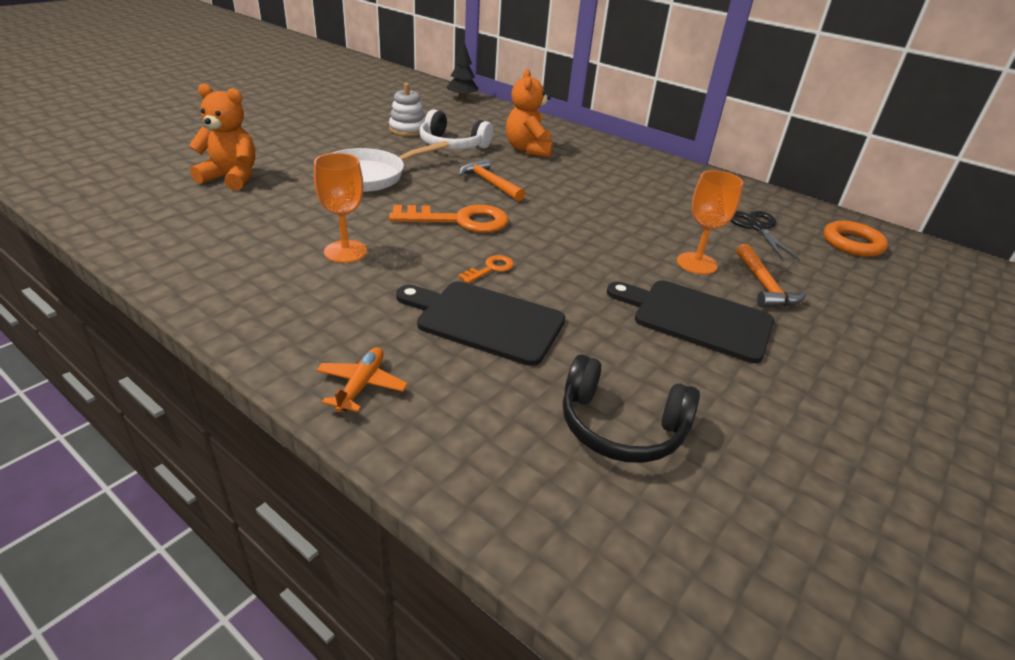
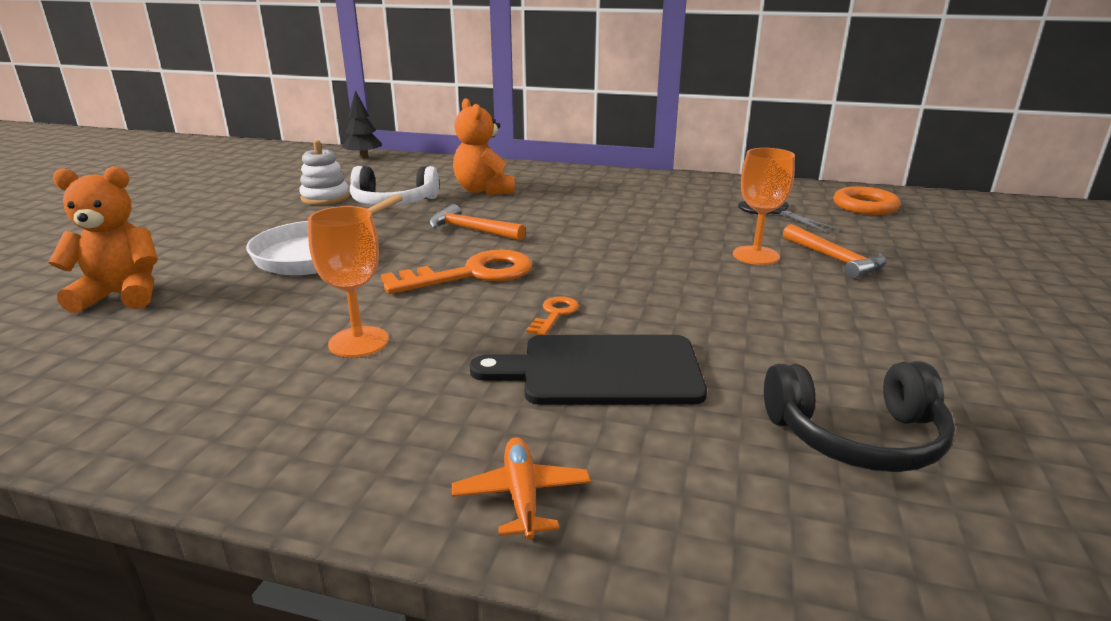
camera: 20 degrees left, 10 degrees down
black cutting board [607,280,774,363] -> none

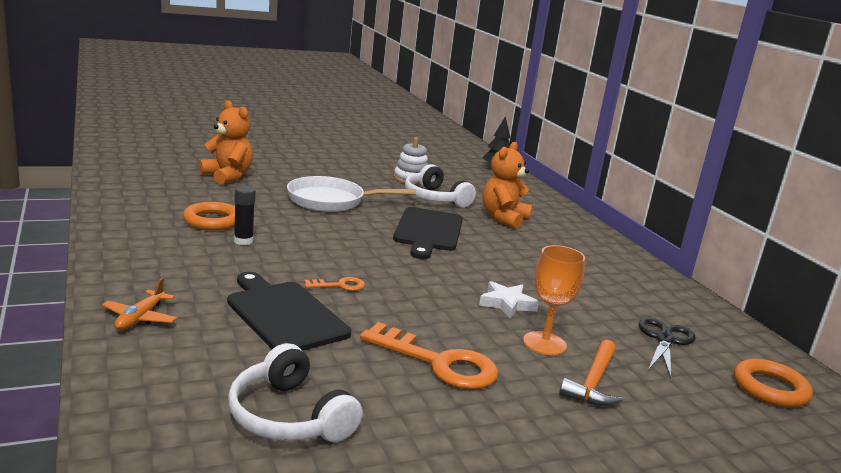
camera: 50 degrees right, 5 degrees down
orange goblet [308,206,389,357] -> black glue stick [234,186,256,245]
orange key [381,250,532,294] -> orange key moved to [360,322,498,389]
orange hammer [429,204,525,241] -> black cutting board [393,207,463,259]
orange plane [452,437,591,540] -> orange plane turned 150 degrees clockwise [102,278,177,330]
black headphones [764,361,955,472] -> white headphones [228,343,363,442]
none -> orange ring [183,202,235,231]
none -> white star [479,281,539,319]

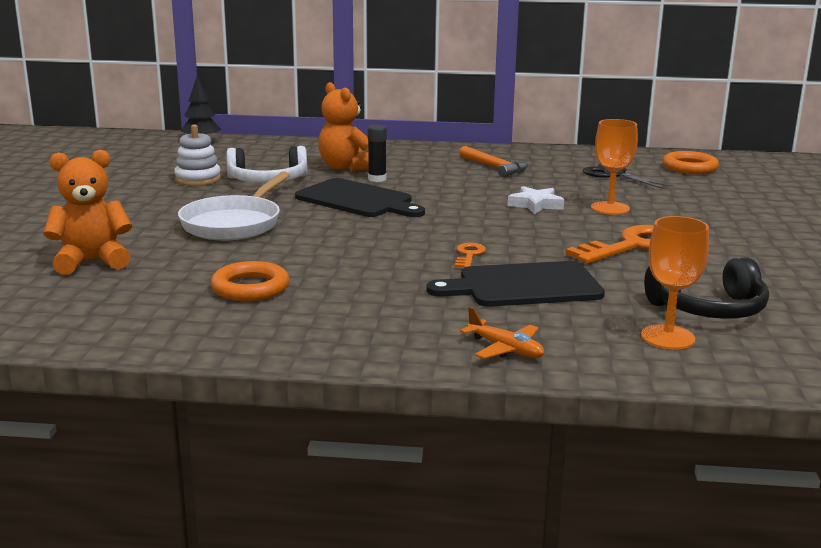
camera: 60 degrees left, 0 degrees up
white headphones [228,343,363,442] -> black headphones [644,257,769,319]
black glue stick [234,186,256,245] -> black glue stick moved to [368,125,387,182]
orange hammer [559,340,623,406] -> orange hammer moved to [459,146,528,177]
none -> orange goblet [641,216,709,350]

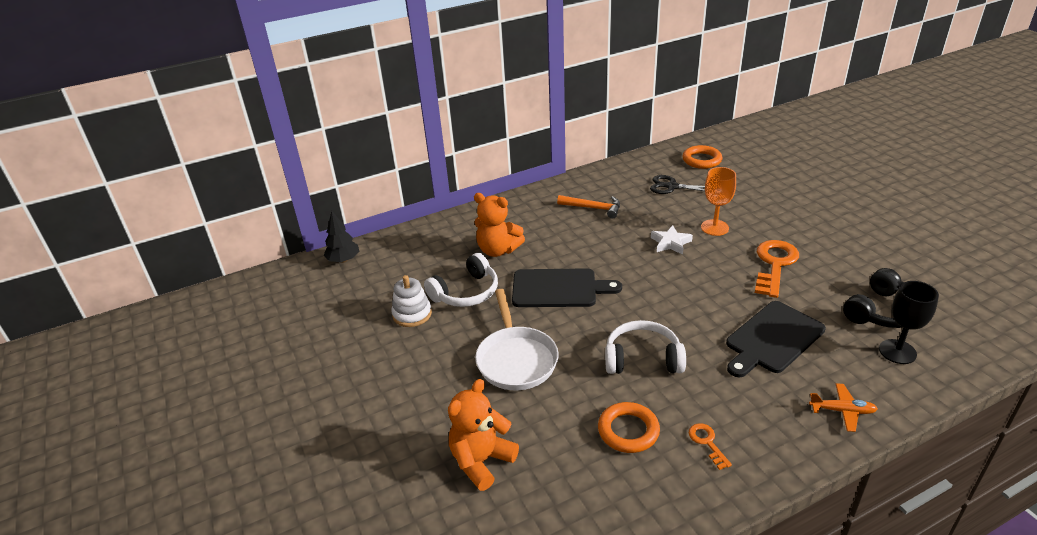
camera: 30 degrees left, 15 degrees up
black glue stick [368,125,387,182] -> none
orange key [455,243,486,268] -> orange key moved to [689,423,732,470]
orange goblet [641,216,709,350] -> black goblet [879,281,939,364]
none -> white headphones [605,320,686,374]

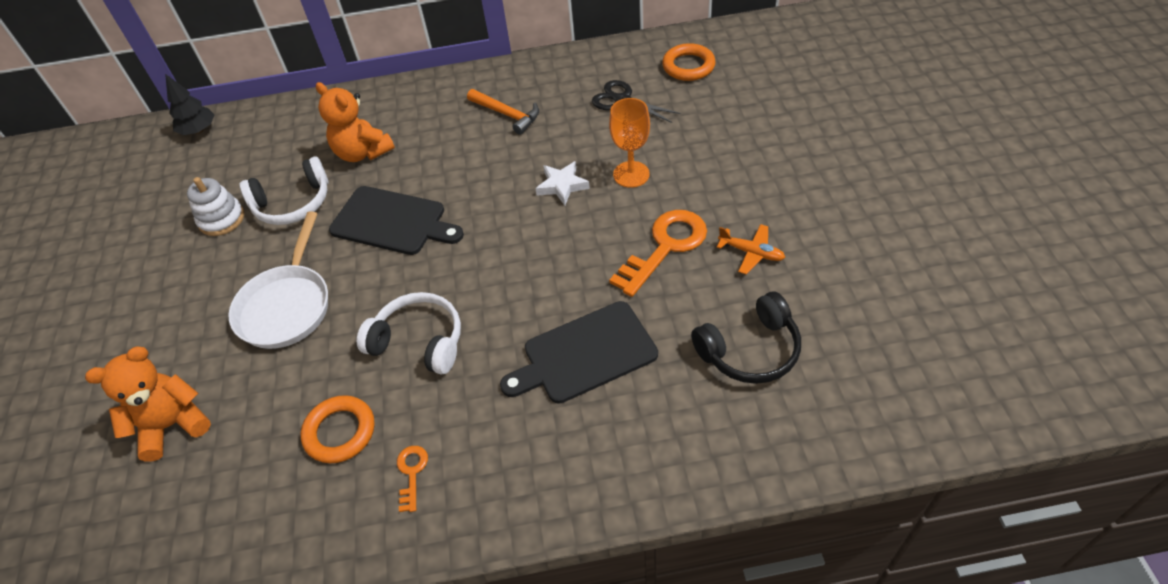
camera: 20 degrees right, 15 degrees up
orange plane [809,383,878,432] -> orange plane moved to [716,224,785,274]
black goblet [879,281,939,364] -> none

